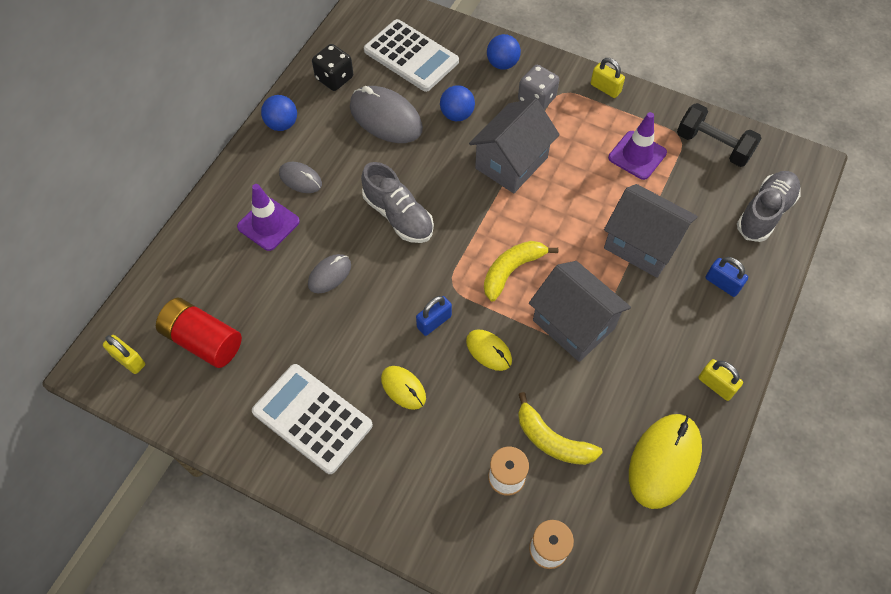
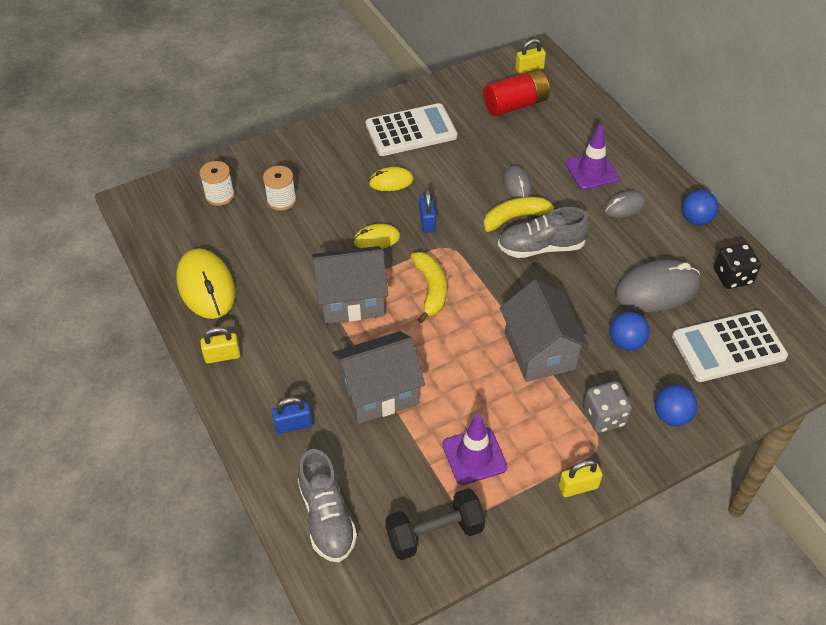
camera: 125 degrees right, 10 degrees down
yellow banana [518,392,603,465] -> yellow banana moved to [484,197,558,232]

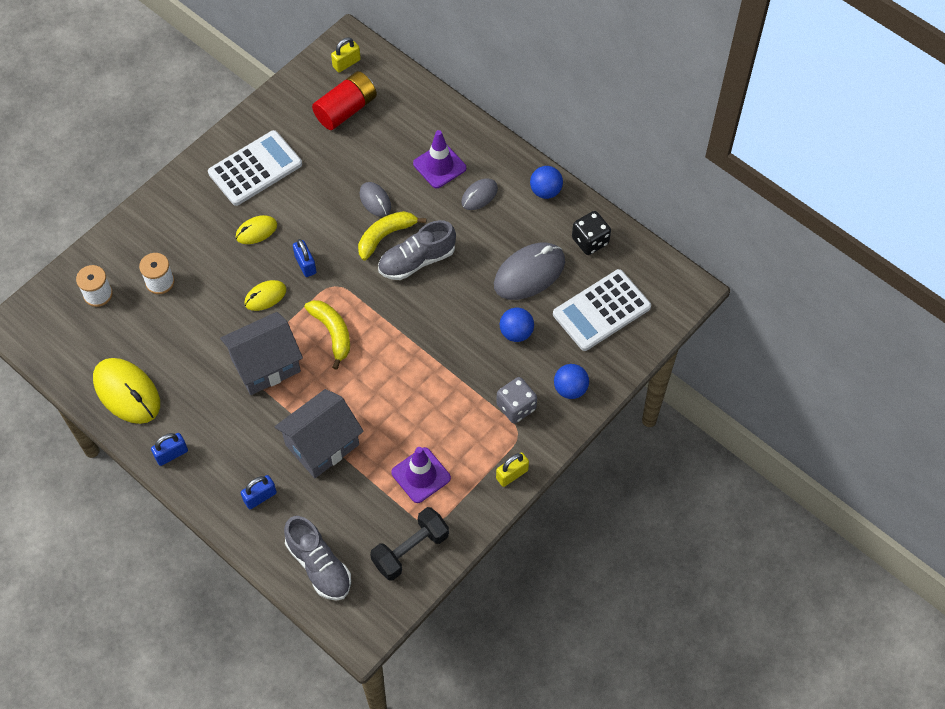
camera: 20 degrees left, 10 degrees up
yellow padlock [200,327,241,363] -> blue padlock [151,433,188,466]
grey house [500,280,590,382] -> none

